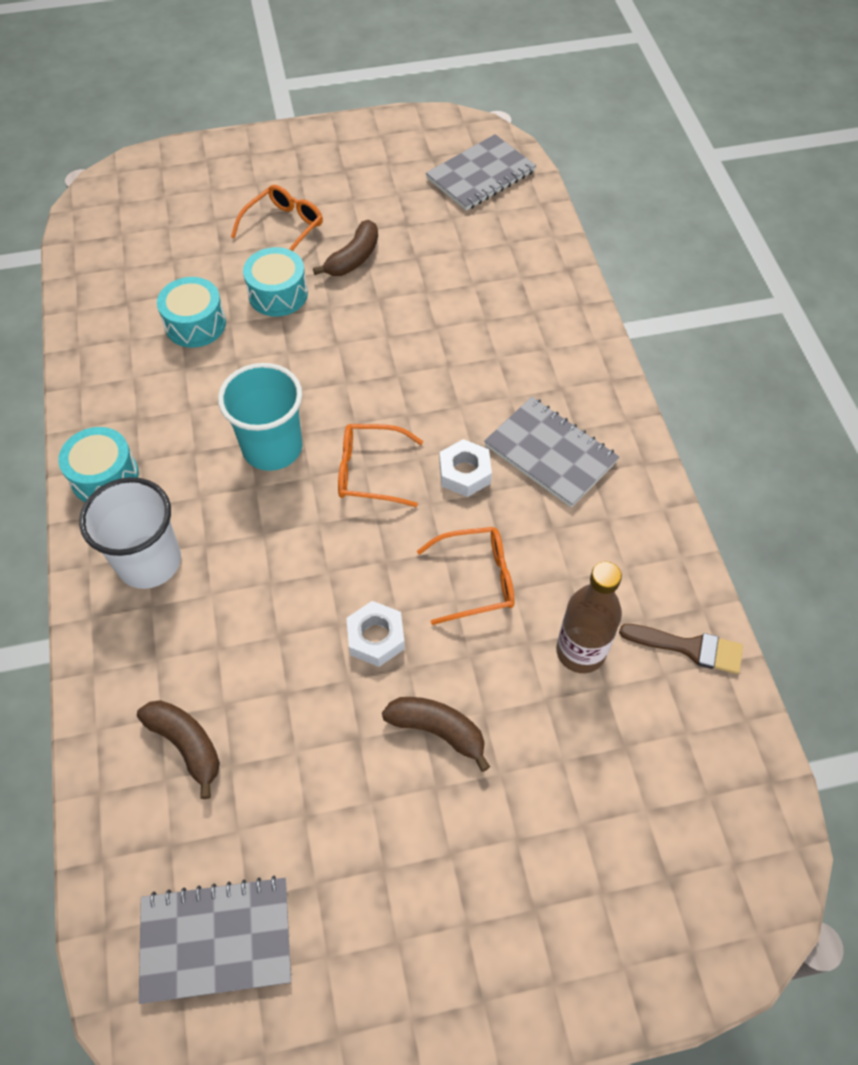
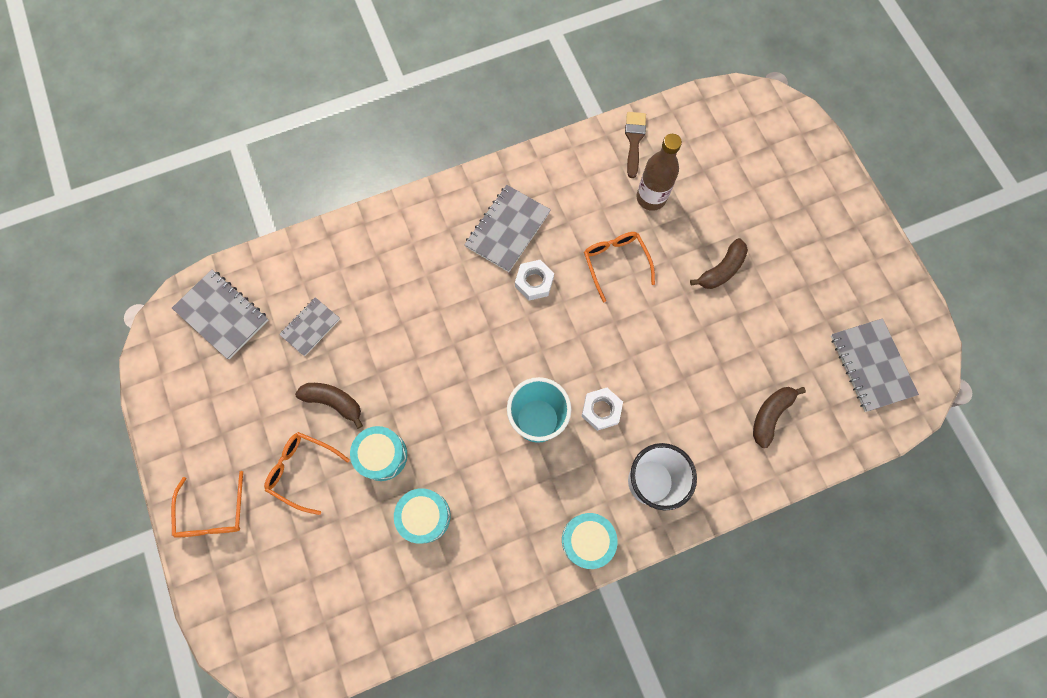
camera: 100 degrees left, 15 degrees up
orange glasses [338,424,423,507] -> orange glasses moved to [171,471,243,538]
white nut [346,601,405,667] -> white nut moved to [581,388,623,431]
brown banana [382,697,490,772] -> brown banana turned 150 degrees counterclockwise [690,238,748,289]
none -> grey notebook [279,297,340,356]

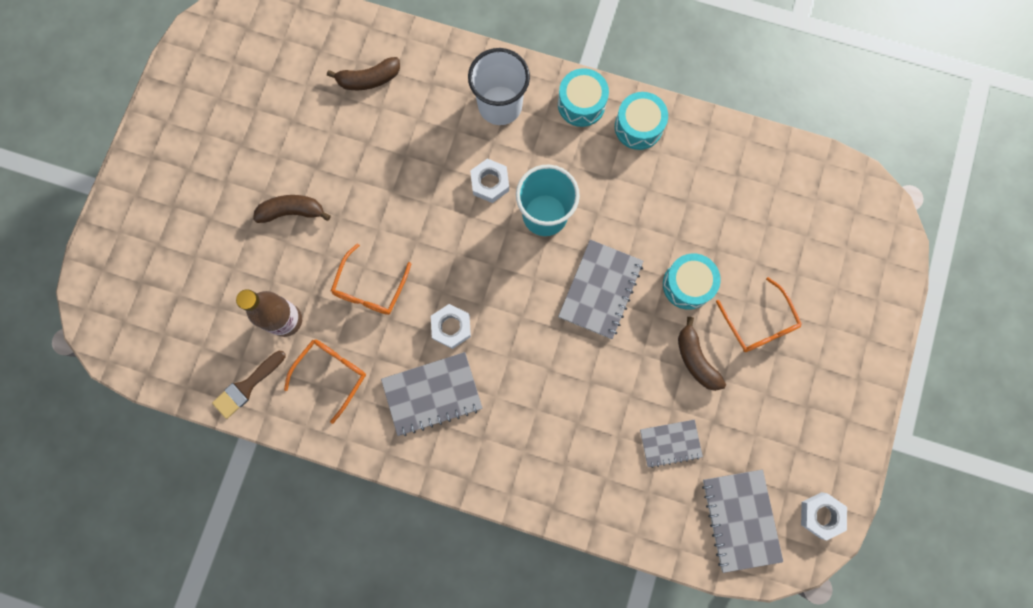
camera: 140 degrees left, 5 degrees up
orange glasses [171,471,243,538] -> orange glasses moved to [284,339,366,424]
turquoise drum [394,488,450,544] -> turquoise drum moved to [615,92,668,150]
grey notebook [831,318,919,412] -> grey notebook moved to [558,240,644,339]
none -> white nut [801,492,847,541]

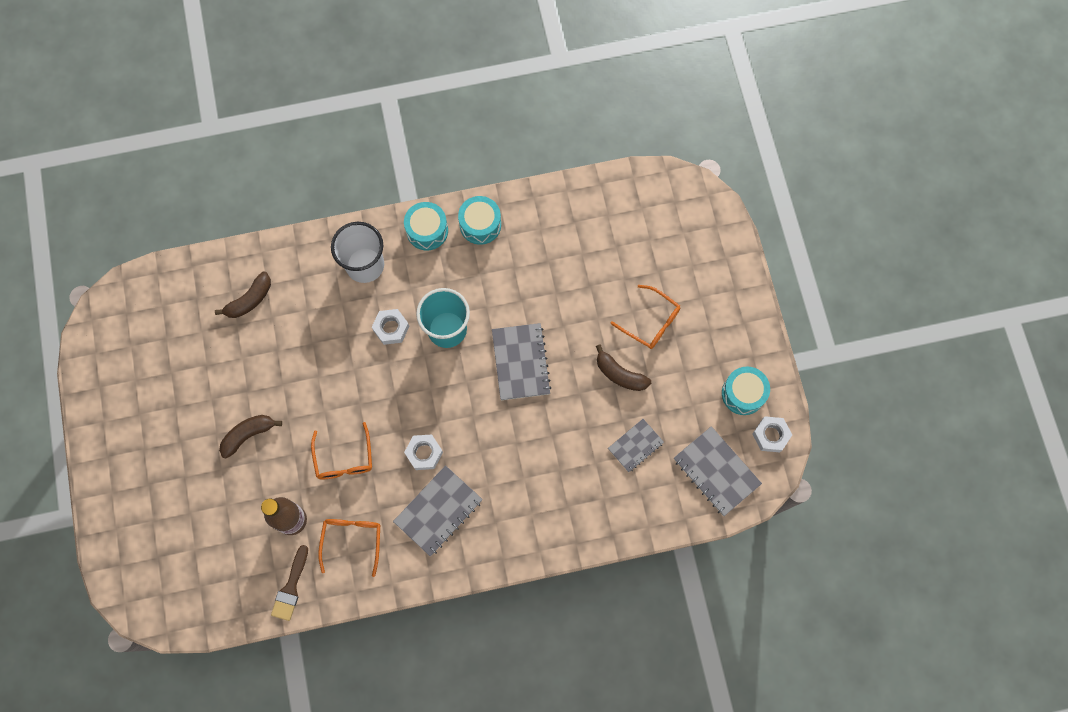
camera: 30 degrees left, 5 degrees down
turquoise drum [663,253,721,310] -> turquoise drum moved to [722,366,770,415]

